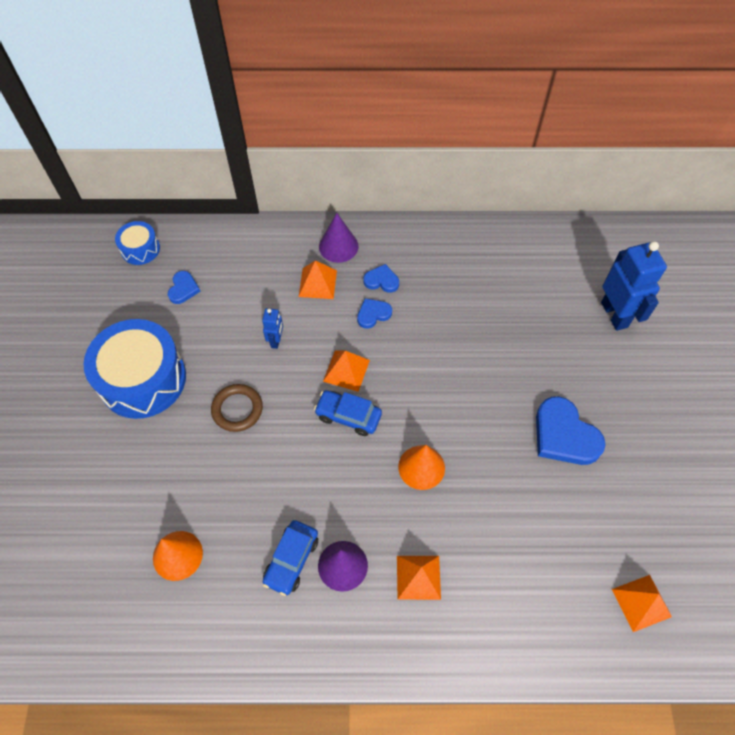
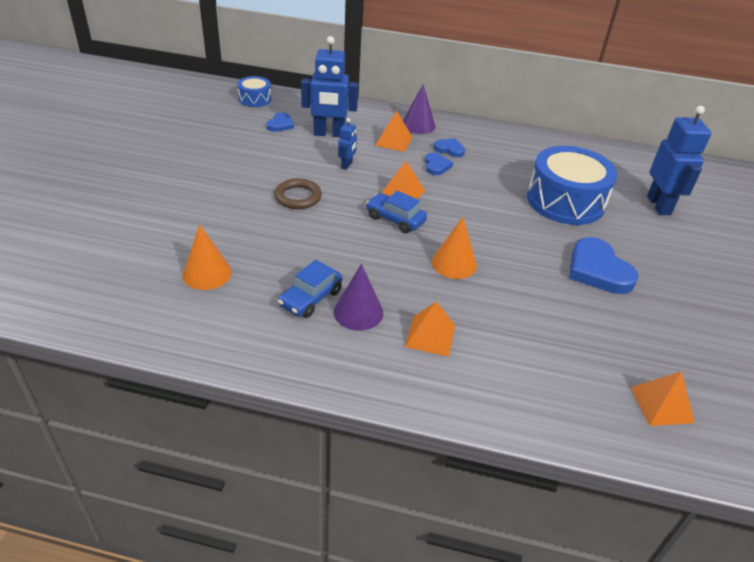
camera: 10 degrees right, 20 degrees down
blue drum [84,319,186,419] -> blue drum moved to [527,146,618,225]
blue heart [357,298,392,329] -> blue heart turned 105 degrees clockwise [425,153,453,175]
none -> blue robot [301,36,358,137]

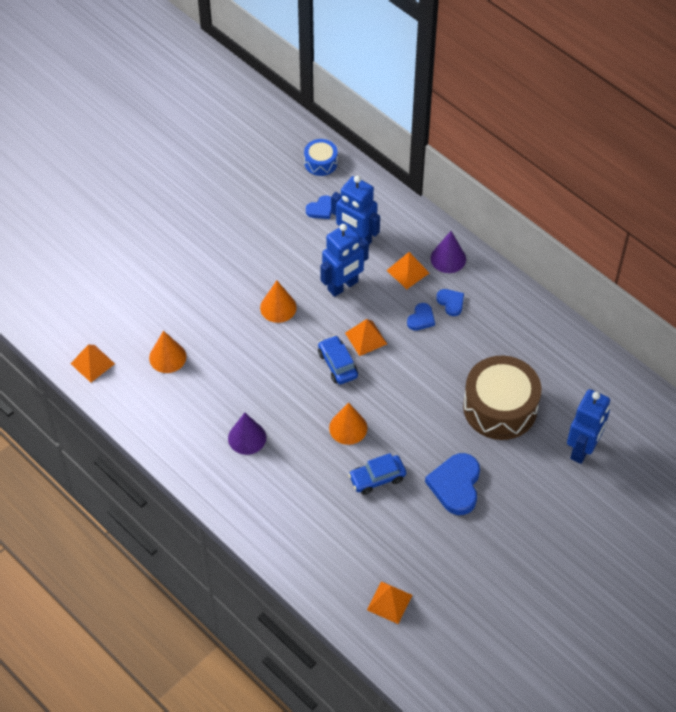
camera: 35 degrees right, 15 degrees up
brown ring [274,178,322,209] -> orange cone [260,280,297,323]
blue car [278,260,343,318] -> blue car moved to [348,453,406,495]
blue robot [338,118,357,170] -> blue robot [320,224,369,297], size x2.03
orange pyramid [405,301,455,357] -> orange pyramid moved to [71,344,115,382]
blue drum [527,146,618,225] -> brown drum [463,356,542,440]

